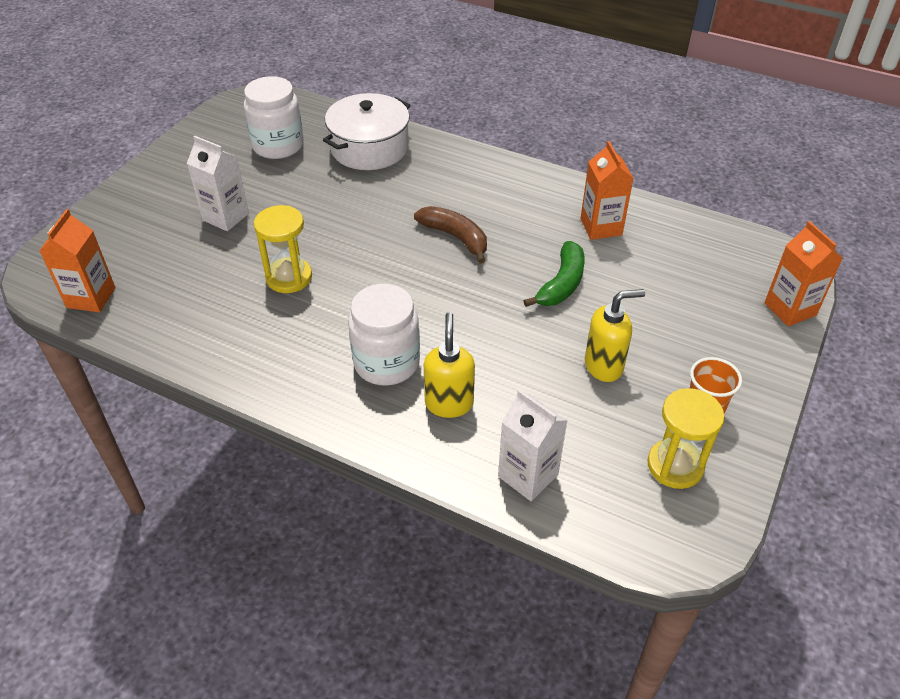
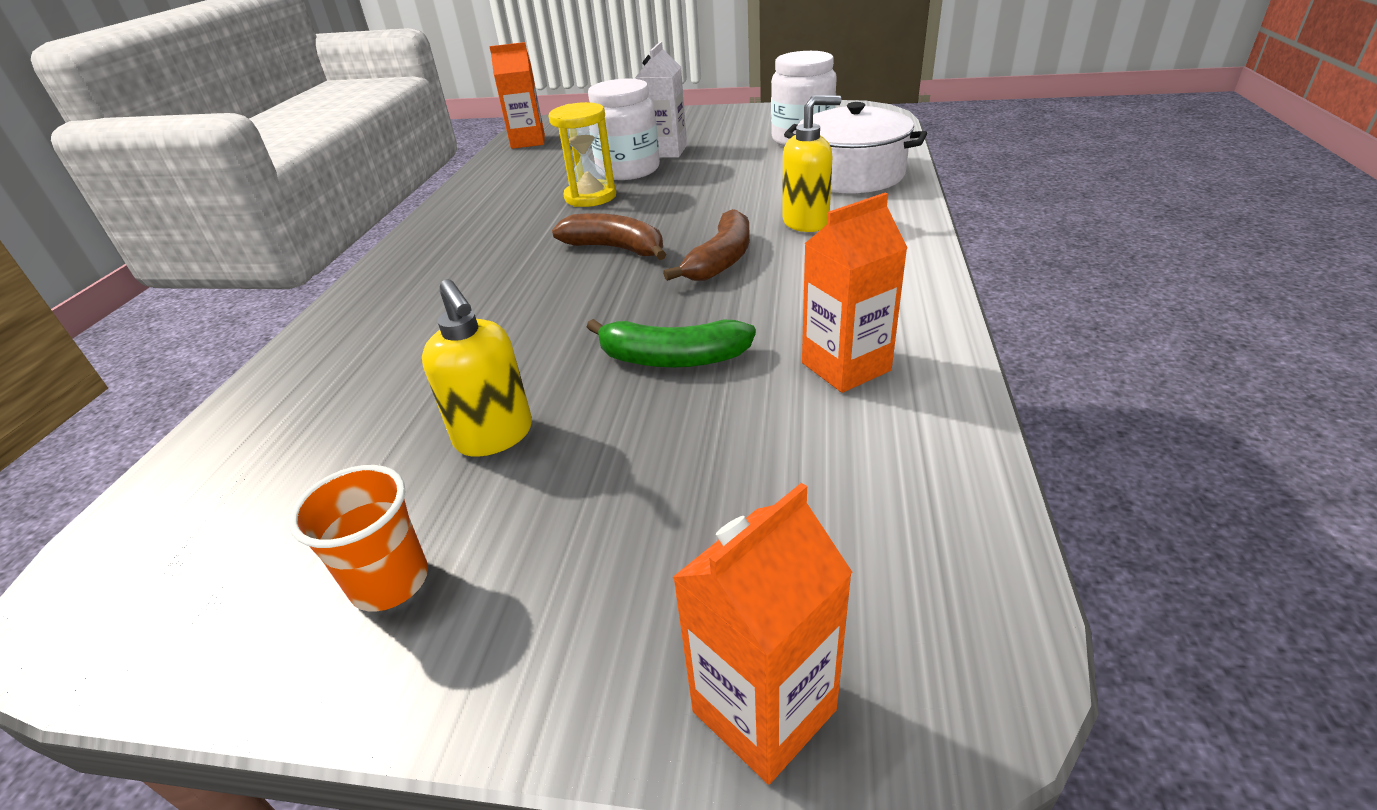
camera: 75 degrees right, 10 degrees down
white jar [348,284,420,386] -> white jar moved to [588,79,660,180]
yellow soap dispenser [424,312,475,418] -> yellow soap dispenser moved to [782,95,842,232]
white carton [498,389,568,501] -> none
yellow hourglass [647,388,725,489] -> none
none -> brown banana [552,213,666,260]

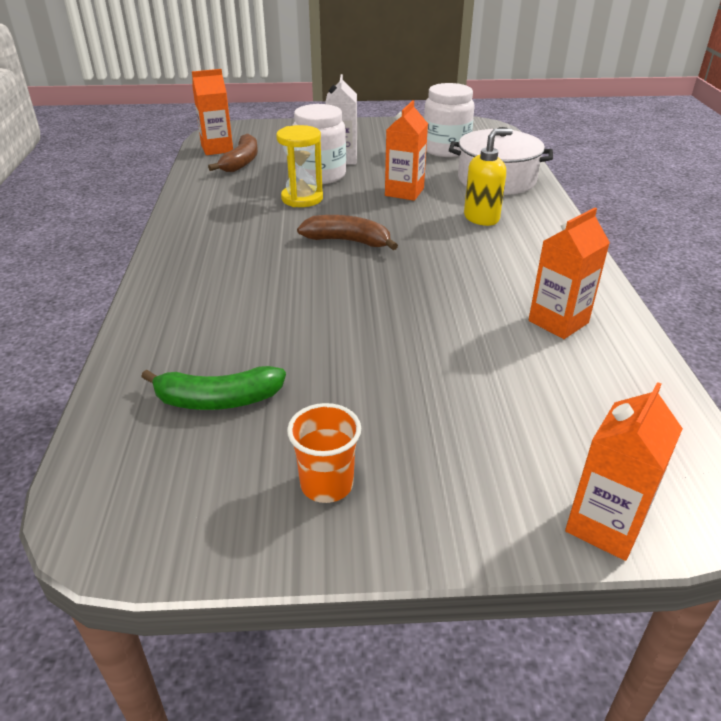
camera: 15 degrees left, 0 degrees up
yellow soap dispenser [422,279,532,457] -> none
green banana [587,319,756,368] -> green banana moved to [141,366,286,410]
brown banana [663,209,750,281] -> brown banana moved to [208,134,258,172]
none -> orange carton [385,100,428,201]

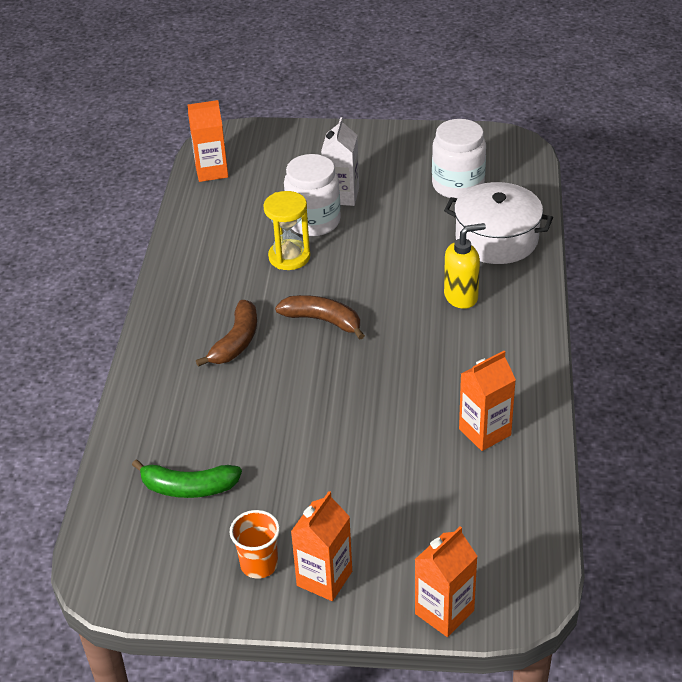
camera: 10 degrees right, 5 degrees up
brown banana [208,134,258,172] -> brown banana moved to [196,300,257,367]
orange carton [385,100,428,201] -> orange carton moved to [291,491,352,601]

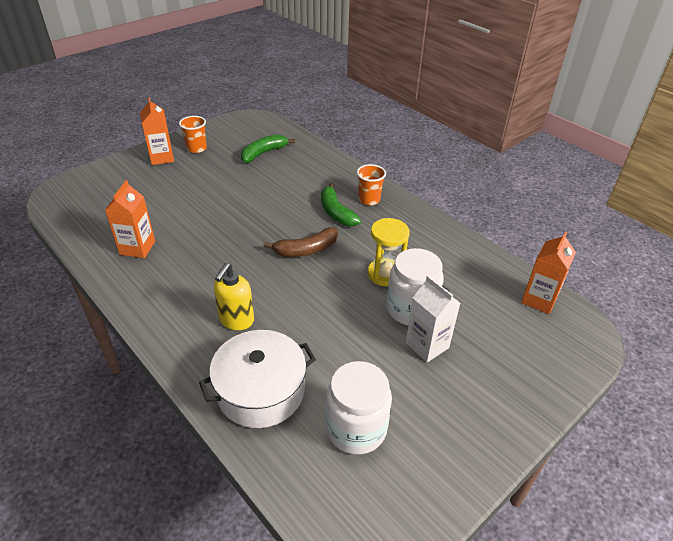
camera: 130 degrees right, 0 degrees up
brown banana [196,300,257,367] -> green banana [321,182,361,226]
orange carton [415,526,478,637] -> none
none -> orange cup [357,164,386,206]

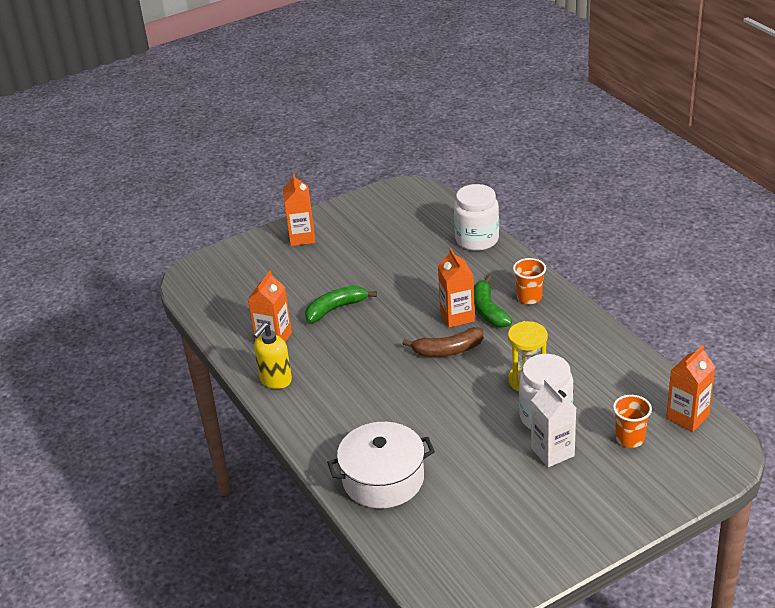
camera: 15 degrees right, 5 degrees down
orange cup [179,116,207,153] -> orange cup moved to [613,395,652,448]
yellow soap dispenser [214,263,254,330] -> yellow soap dispenser moved to [253,323,292,389]
green banana [241,134,295,163] -> green banana moved to [305,286,377,323]
white jar [326,361,392,455] -> white jar moved to [454,184,499,251]
none -> orange carton [438,249,475,328]

